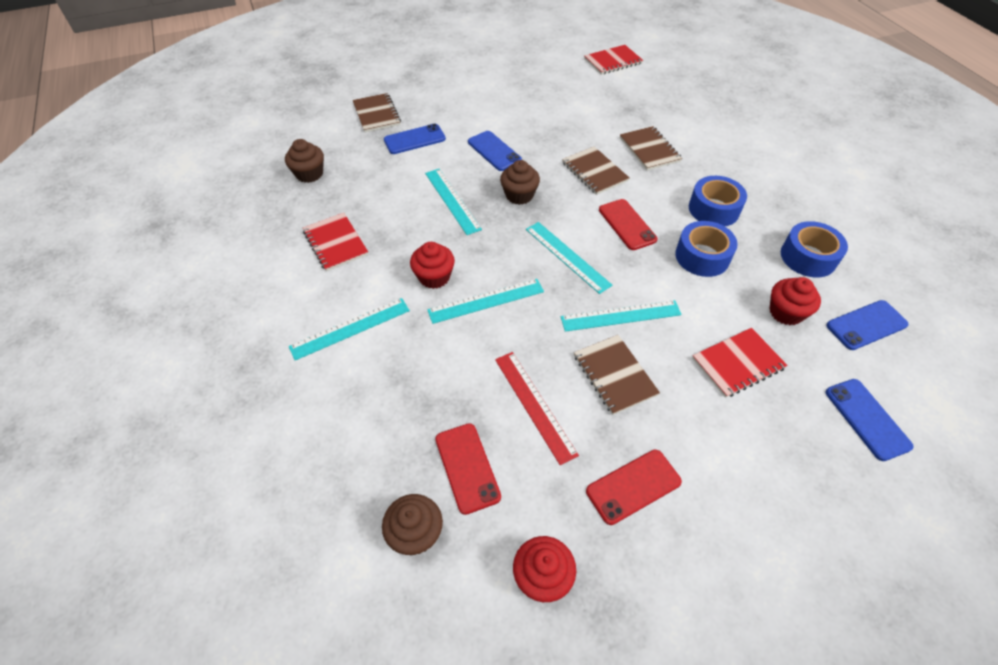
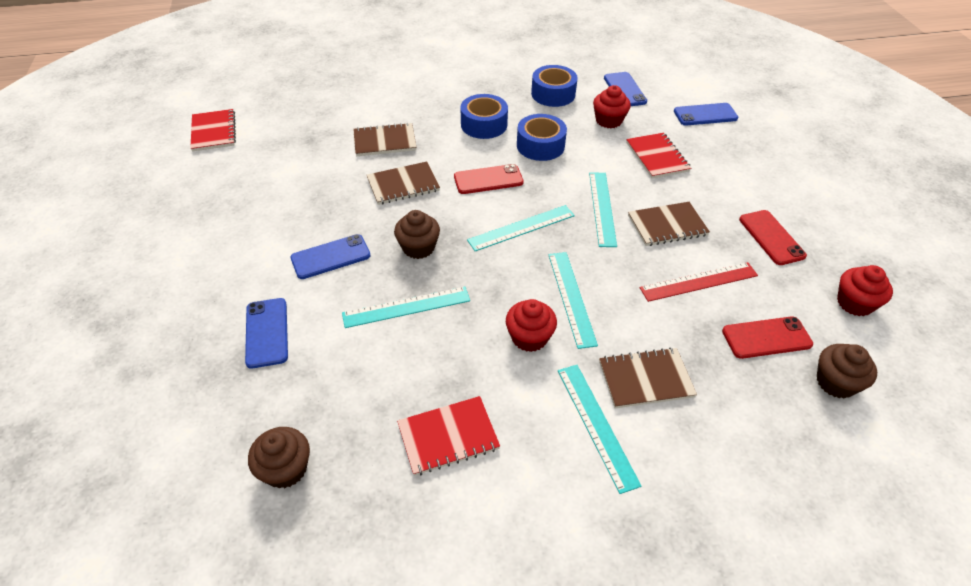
camera: 80 degrees left, 5 degrees down
brown notebook [353,93,401,132] -> brown notebook moved to [599,347,697,408]

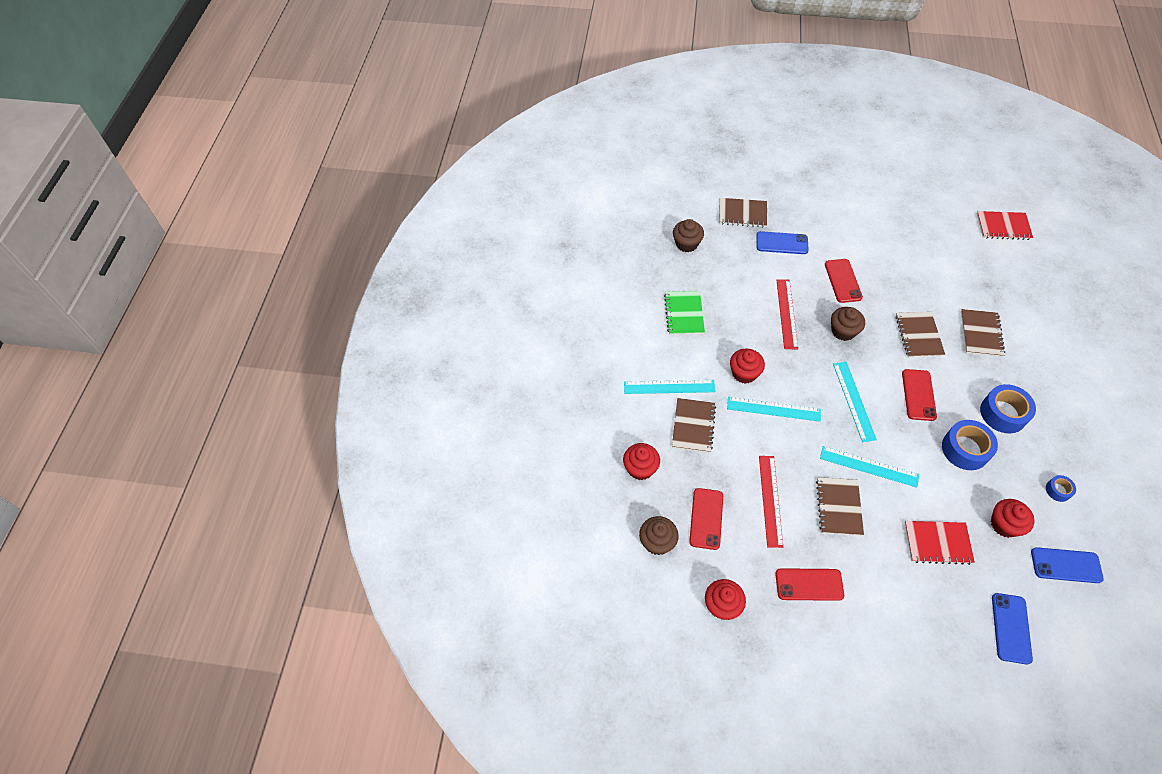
camera: 110 degrees right, 10 degrees up
blue phone [291,234,371,279] -> red phone [825,259,863,303]
turquoise ruler [342,287,470,328] -> red ruler [777,279,798,349]
red notebook [397,396,500,476] -> green notebook [664,291,705,335]
blue tape [531,65,578,107] -> blue tape [1046,475,1076,502], size x0.51
none -> red cupcake [623,443,660,480]
none -> brown notebook [719,198,767,227]

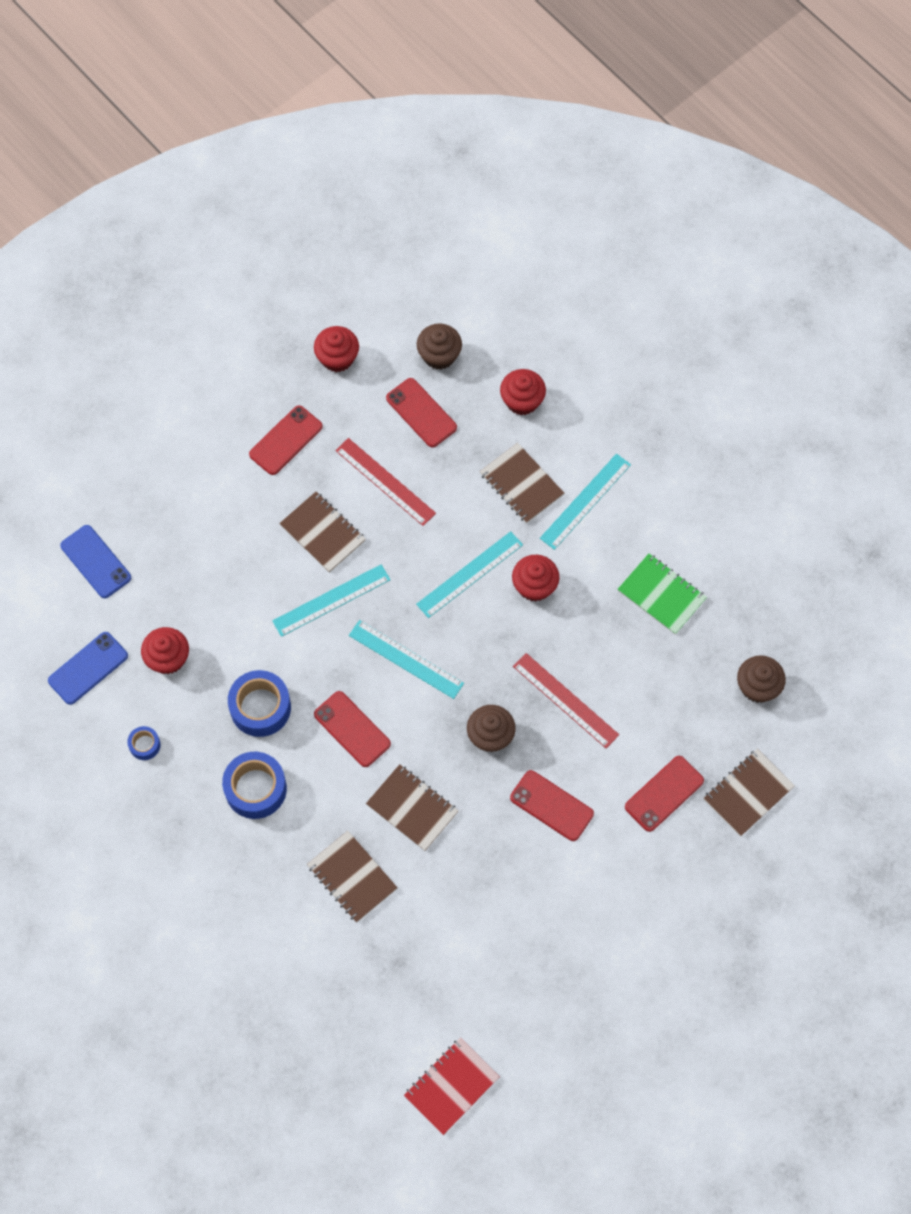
camera: 130 degrees right, 10 degrees up
blue phone [756,231,809,254] -> red phone [625,756,704,832]
red notebook [905,521,975,565] -> none

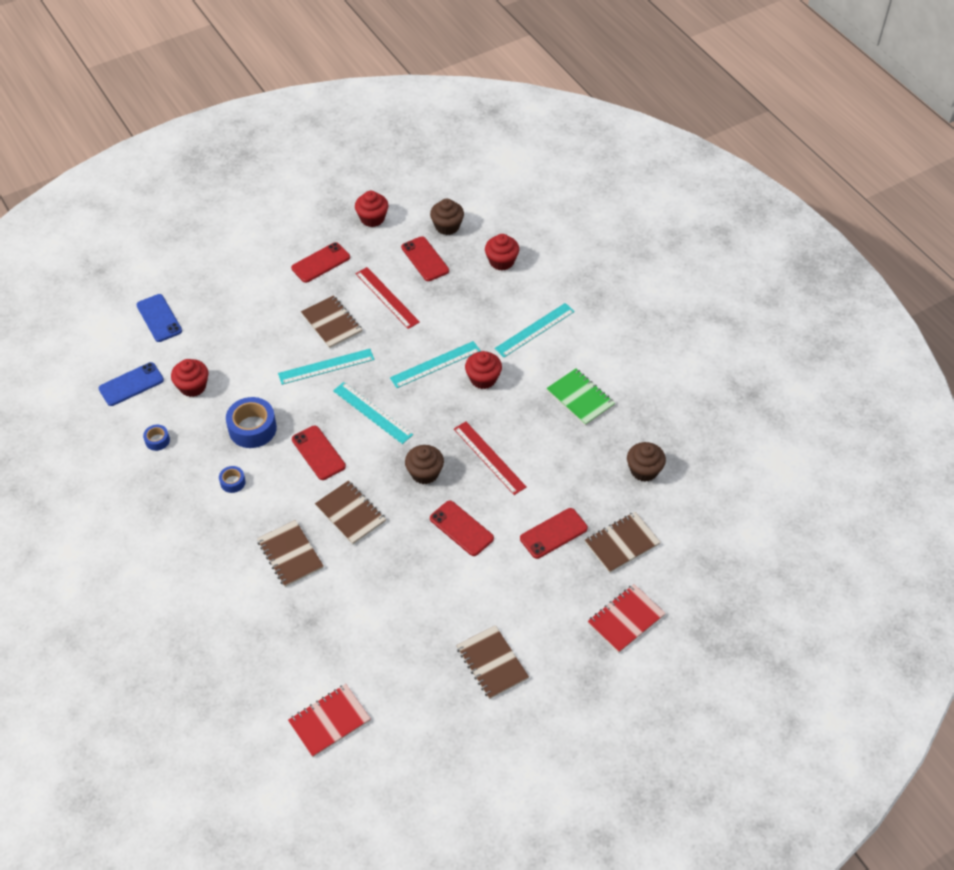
camera: 10 degrees right, 15 degrees down
blue tape [222,752,287,819] -> blue tape [219,466,246,493], size x0.51
brown notebook [480,443,564,524] -> brown notebook moved to [456,625,529,699]
none -> red notebook [588,584,666,653]

